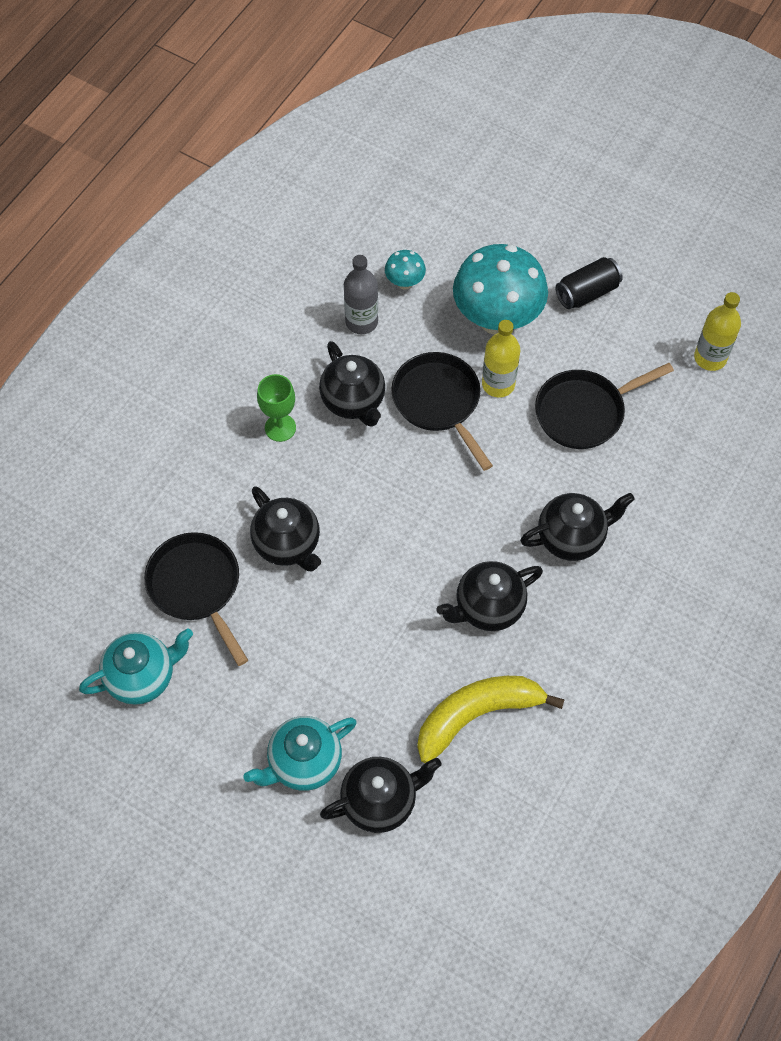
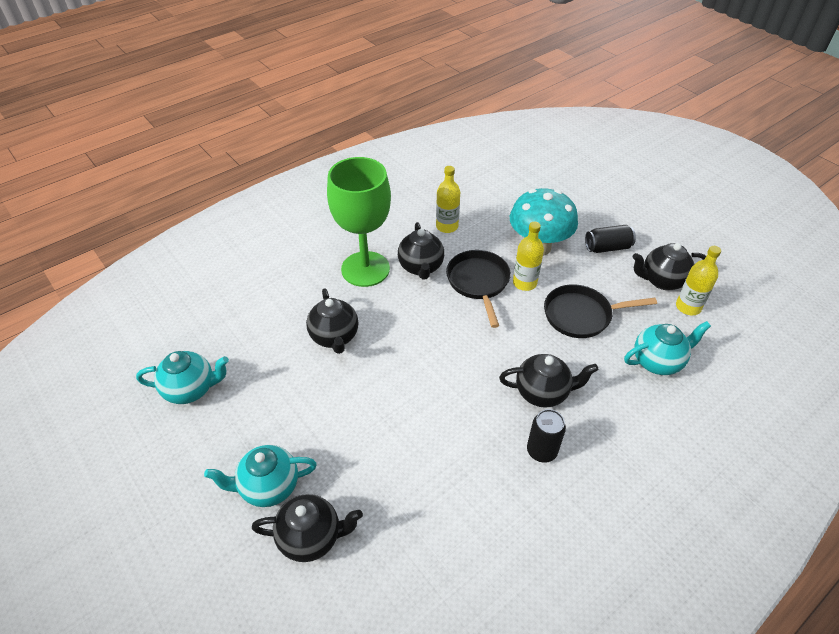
camera: 20 degrees right, 15 degrees down
black pan [144,532,248,666] -> none
green goblet [257,374,296,442] -> green goblet [327,157,391,287], size x2.20
grey bottle [344,255,378,334] -> yellow bottle [436,166,460,233]
turquoise mushroom [385,250,426,290] -> none
yellow banana [417,676,565,763] -> none
black teapot [437,561,543,631] -> black teapot moved to [633,243,706,290]
none -> black can [527,409,566,463]
none -> turquoise teapot [624,321,711,375]

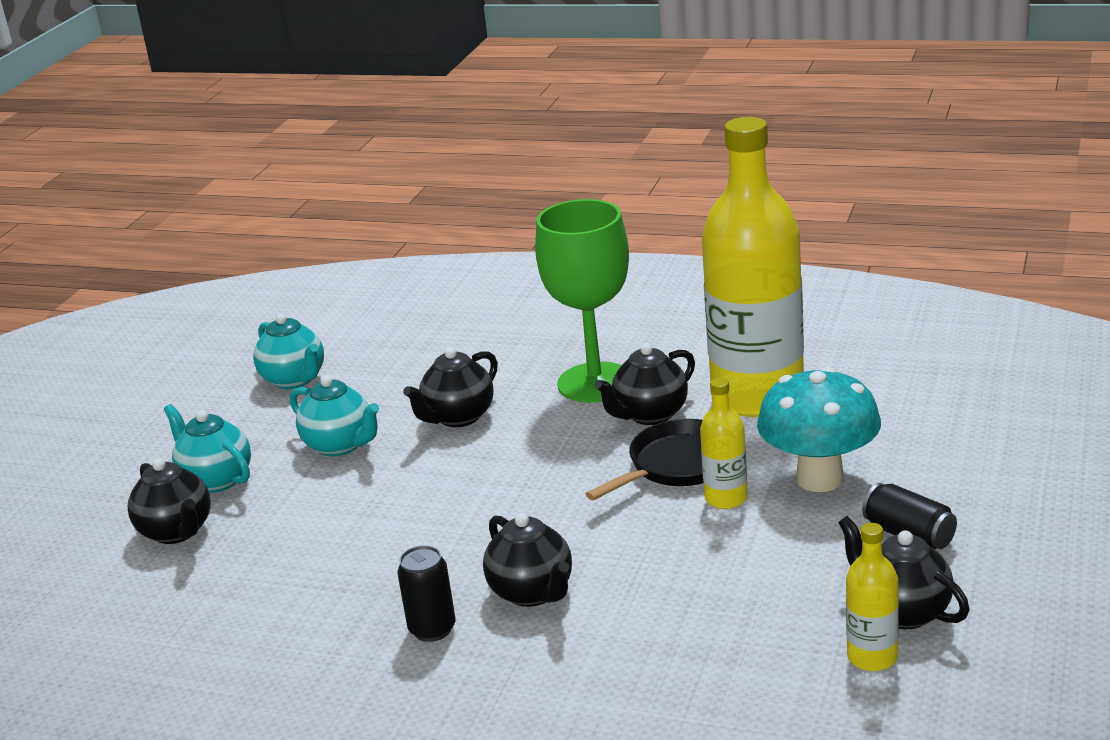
camera: 60 degrees right, 20 degrees down
yellow bottle [436,166,460,233] -> yellow bottle [702,117,804,417], size x2.37
black pan [544,284,657,338] -> none
turquoise teapot [624,321,711,375] -> turquoise teapot moved to [290,375,379,456]

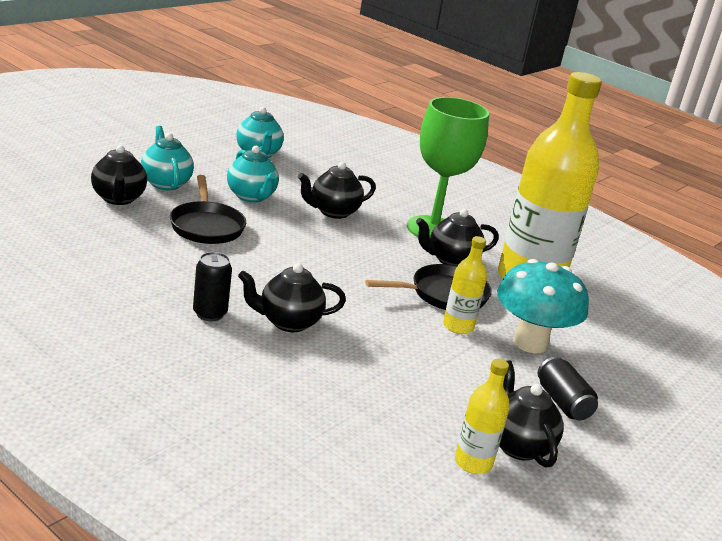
camera: 15 degrees right, 0 degrees up
black teapot [483,513,572,607] -> black teapot turned 90 degrees clockwise [238,263,346,332]
none -> black pan [170,175,246,244]

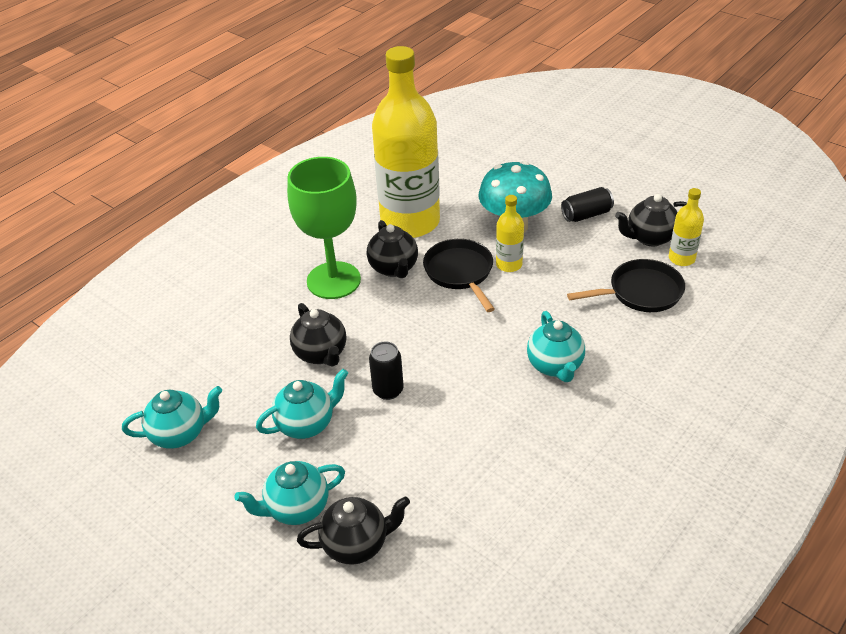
camera: 85 degrees left, 15 degrees up
black pan [170,175,246,244] -> black pan moved to [567,259,685,312]
black can [193,252,232,321] -> black can moved to [369,342,404,400]
black teapot [238,263,346,332] -> turquoise teapot [527,311,585,382]

